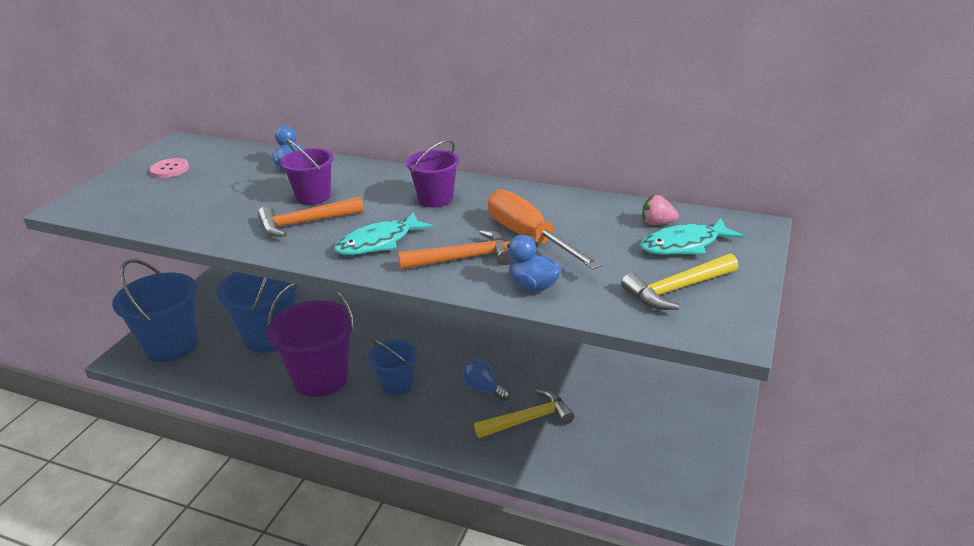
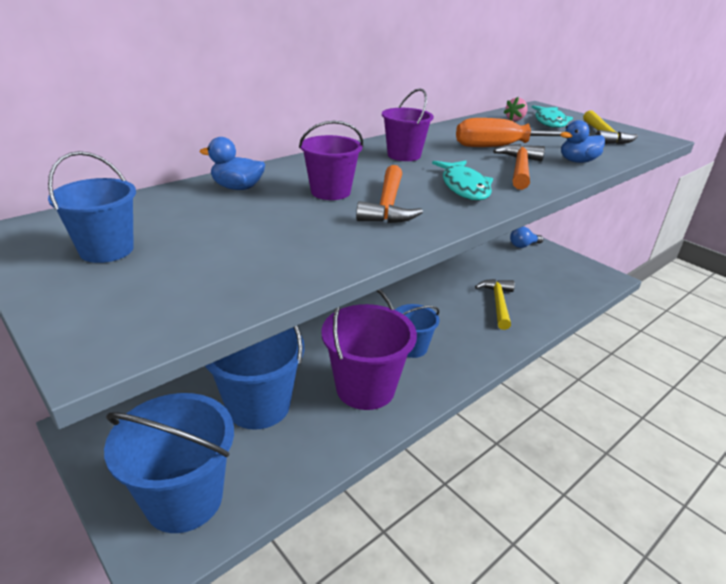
camera: 65 degrees left, 0 degrees up
pink button [150,158,189,178] -> blue bucket [48,151,136,263]
blue light bulb [463,359,510,401] -> blue light bulb moved to [510,226,544,248]

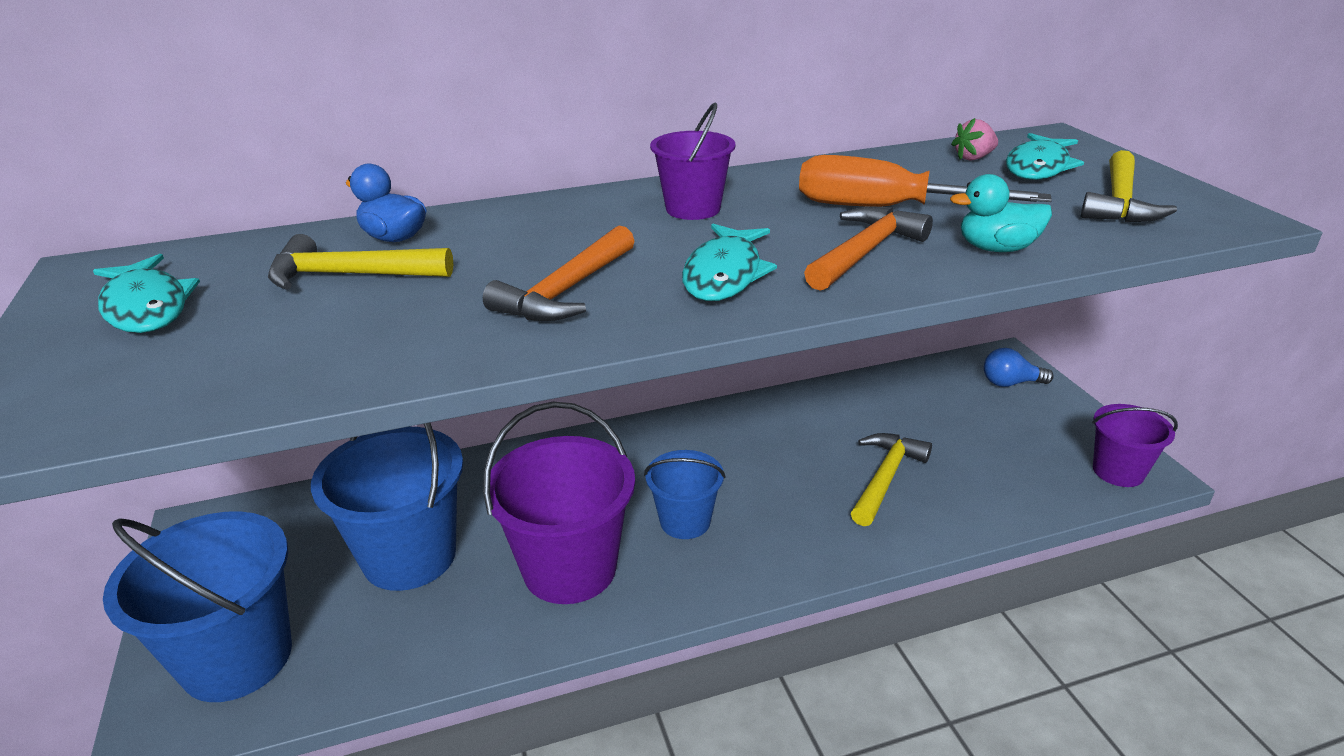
camera: 25 degrees right, 0 degrees up
blue bucket [48,151,136,263] -> turquoise fish [93,254,200,333]
purple bucket [299,121,363,200] -> purple bucket moved to [1092,404,1178,487]
blue duck [560,120,605,163] -> turquoise duck [950,174,1052,252]
none -> yellow hammer [268,234,453,290]

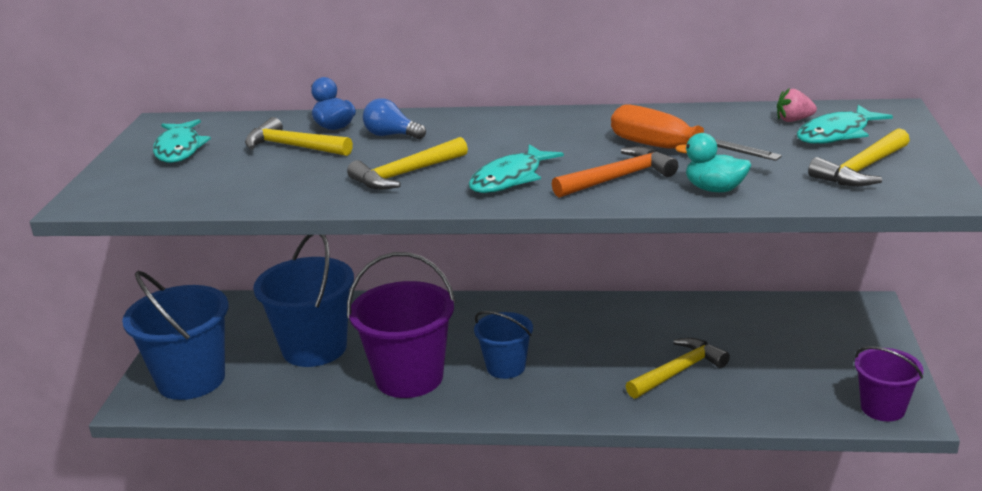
camera: 25 degrees right, 5 degrees down
orange hammer [483,225,635,321] -> yellow hammer [347,137,468,190]
purple bucket [650,102,736,220] -> none
blue light bulb [984,348,1054,387] -> blue light bulb moved to [363,98,426,139]

